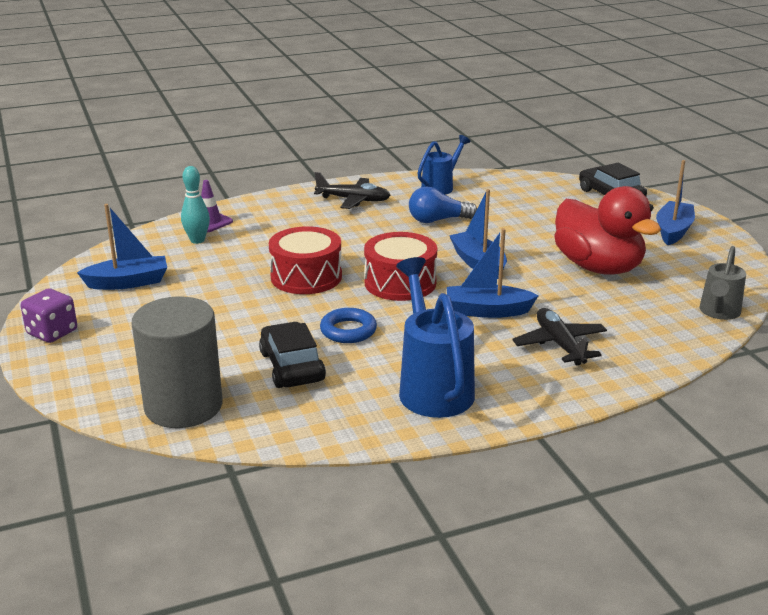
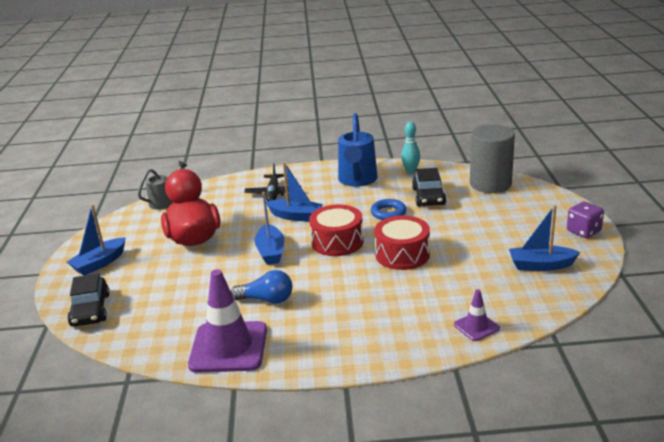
camera: 160 degrees left, 0 degrees up
turquoise bowling pin [181,166,210,244] -> turquoise bowling pin moved to [401,122,420,174]
black plane [314,172,391,209] -> none
blue watering can [417,135,470,195] -> purple traffic cone [188,269,267,373]

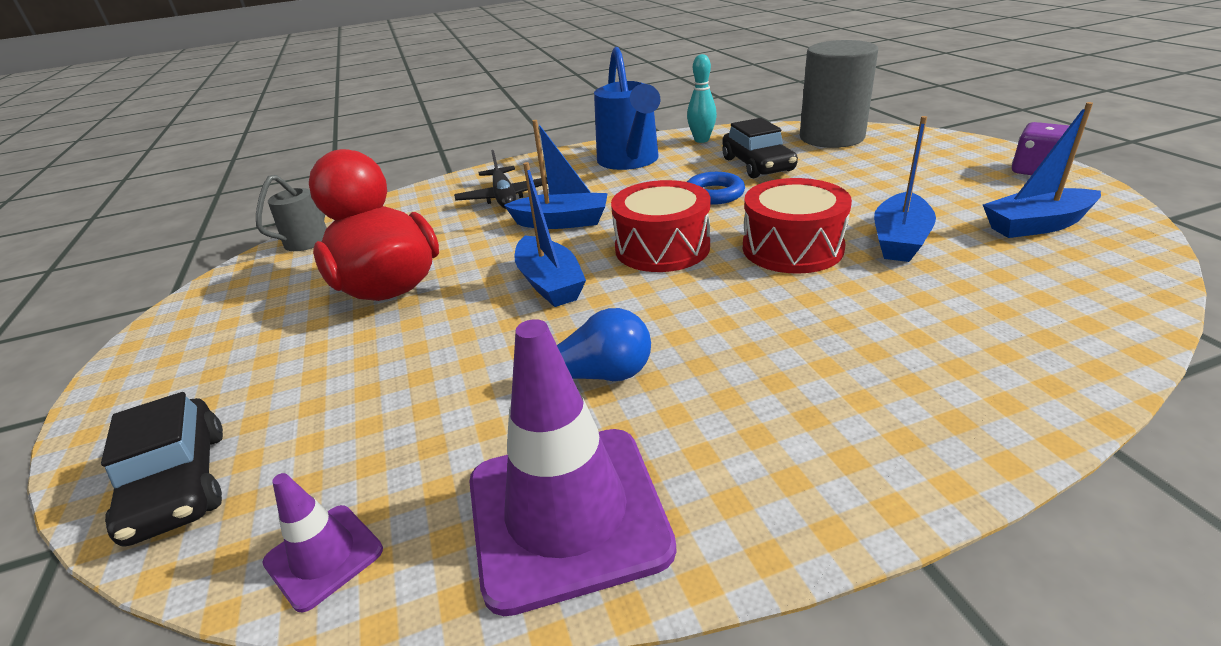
camera: 15 degrees left, 5 degrees up
blue boat [67,205,126,276] -> blue boat moved to [874,116,936,262]
purple traffic cone [454,289,500,341] -> purple traffic cone moved to [262,473,383,613]

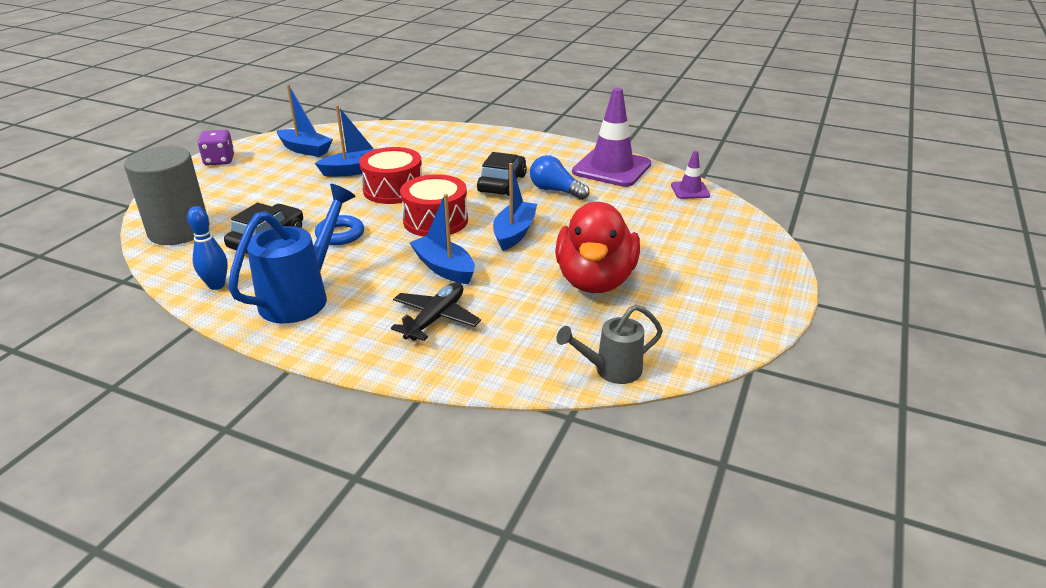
camera: 140 degrees left, 0 degrees up
black car [101,392,223,546] -> black car moved to [477,152,527,196]
turquoise bowling pin [687,54,717,143] -> blue bowling pin [187,206,228,290]

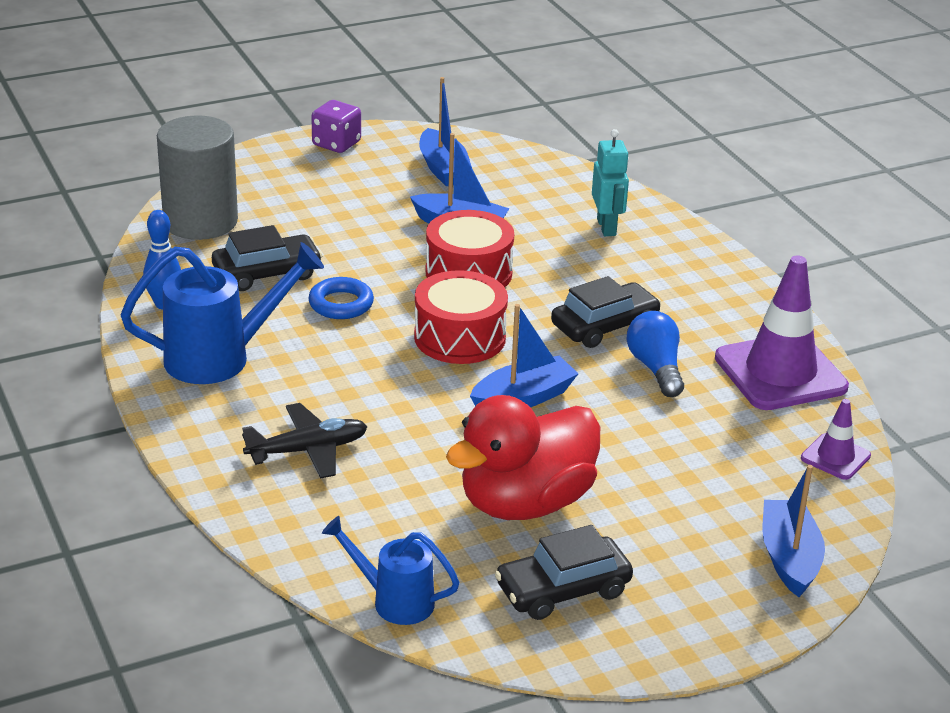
camera: 40 degrees right, 0 degrees up
blue boat [410,194,475,284] -> blue boat moved to [762,465,825,597]
grey watering can [556,305,663,384] -> blue watering can [322,516,460,625]
none -> black car [495,525,633,620]
none -> turquoise robot [592,129,629,236]

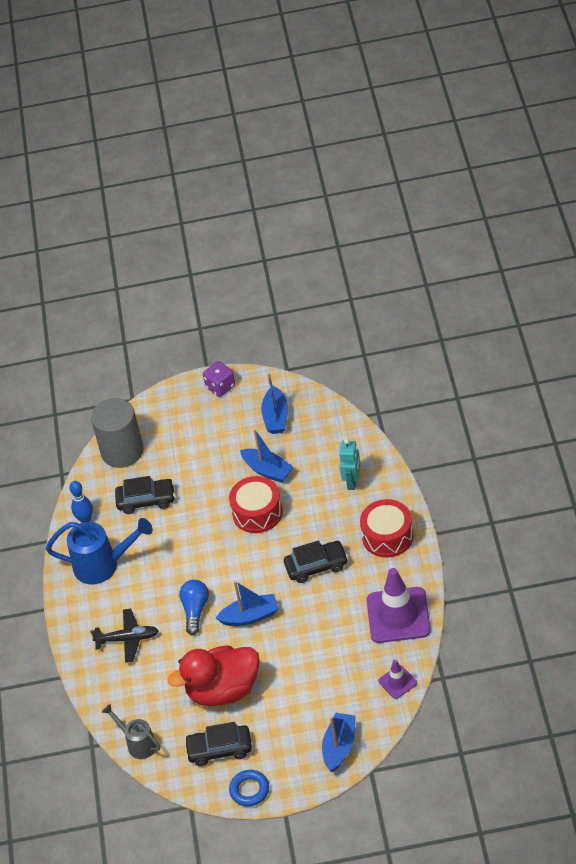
camera: 25 degrees right, 15 degrees up
blue ring [308,277,374,319] -> blue ring moved to [229,770,269,806]
blue watering can [322,516,460,625] -> grey watering can [102,704,160,759]
red drum [414,270,508,364] -> red drum moved to [360,499,414,558]
blue light bulb [627,311,684,397] -> blue light bulb moved to [179,580,209,635]

